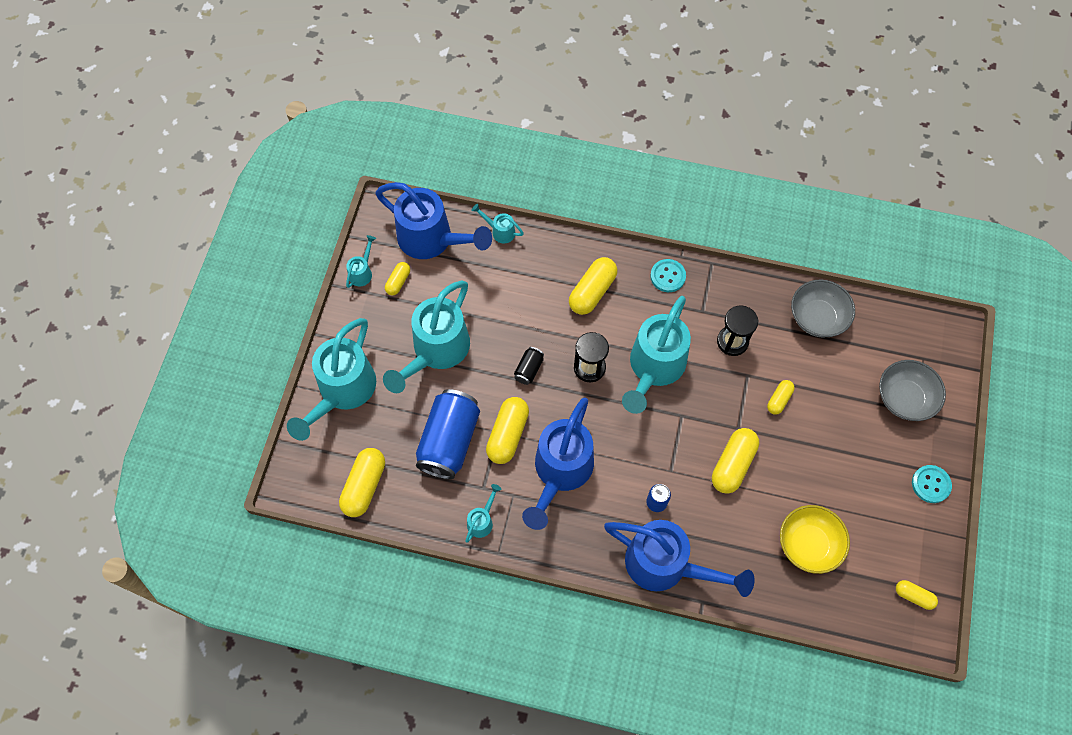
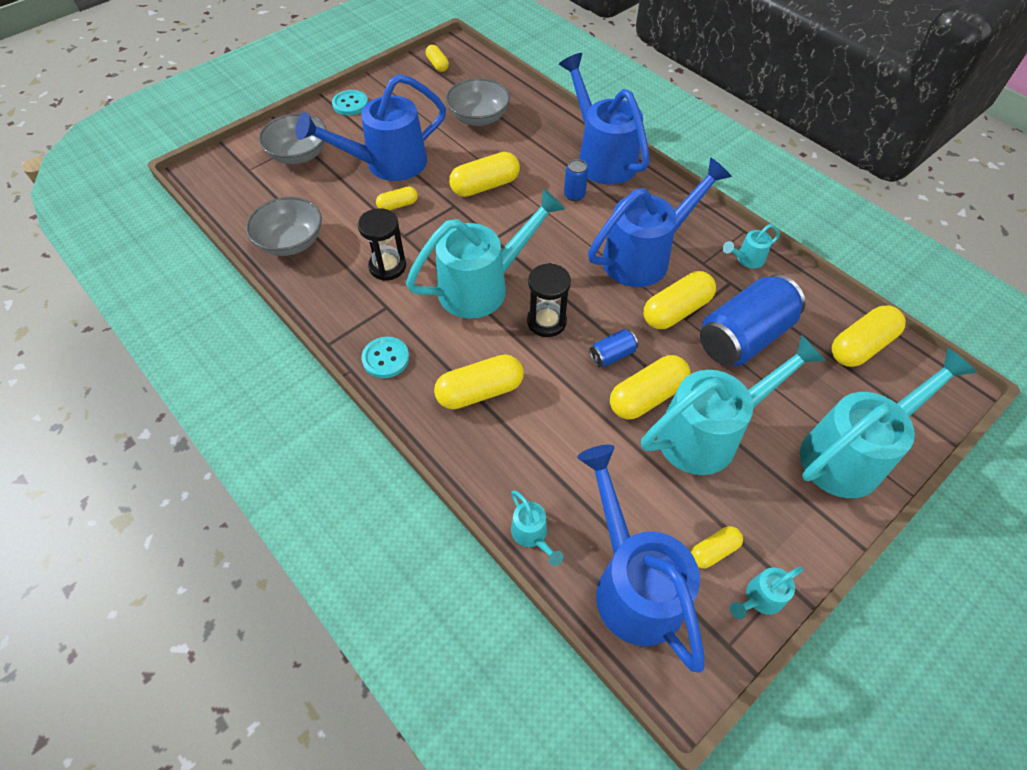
camera: 145 degrees left, 10 degrees down
black can [514,347,544,385] -> blue can [589,329,638,367]
yellow bowl [780,505,850,574] -> grey bowl [446,78,510,126]
none -> blue watering can [296,74,446,181]
none -> yellow capsule [610,355,690,420]

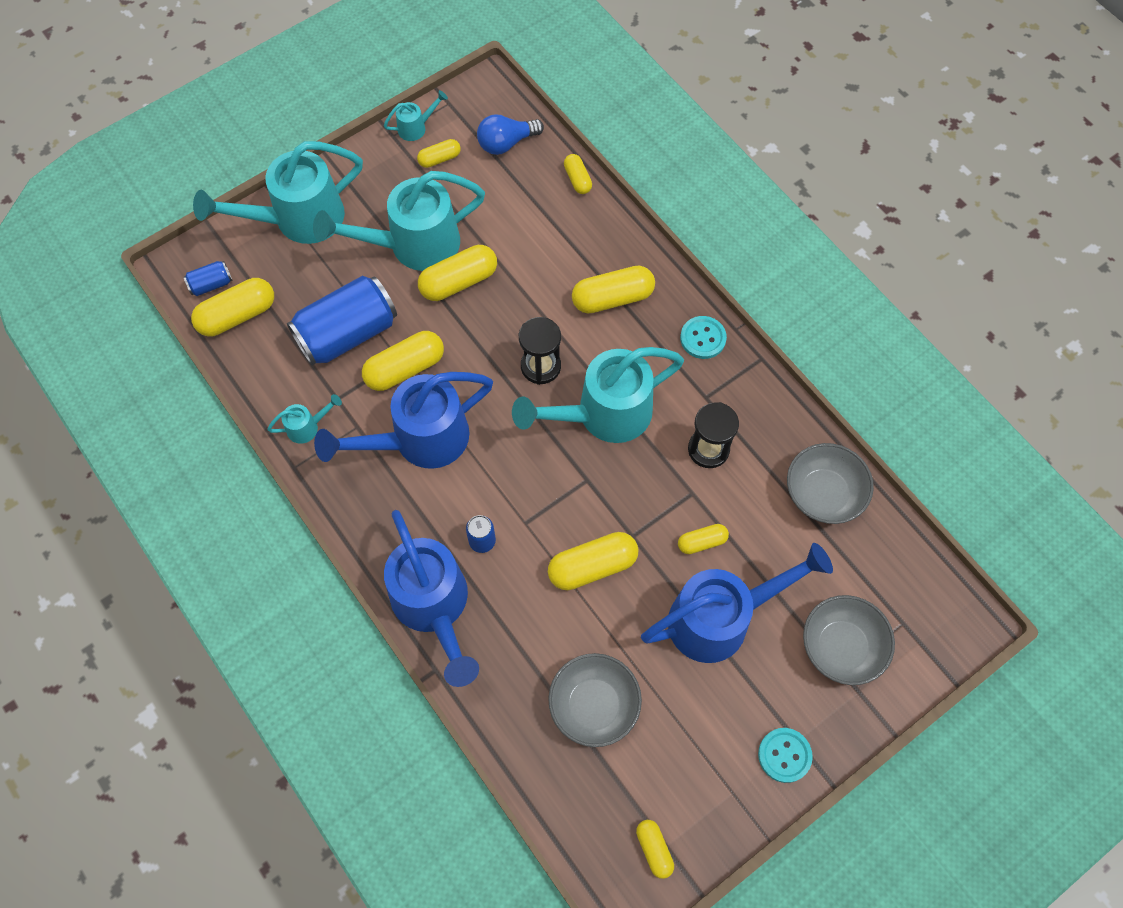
camera: 175 degrees left, 10 degrees up
turquoise watering can [511,491,563,566] -> yellow capsule [564,154,592,194]
blue watering can [577,445,704,673] -> blue light bulb [477,114,544,155]
blue can [589,329,638,367] -> blue can moved to [183,261,232,296]

